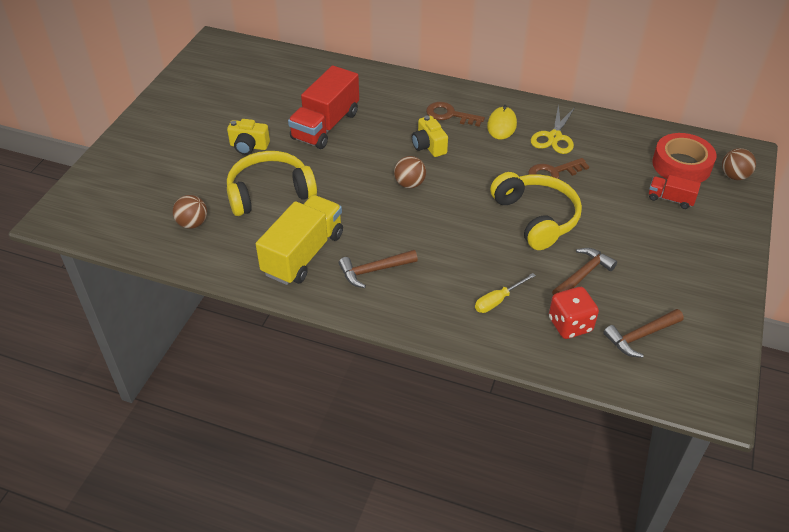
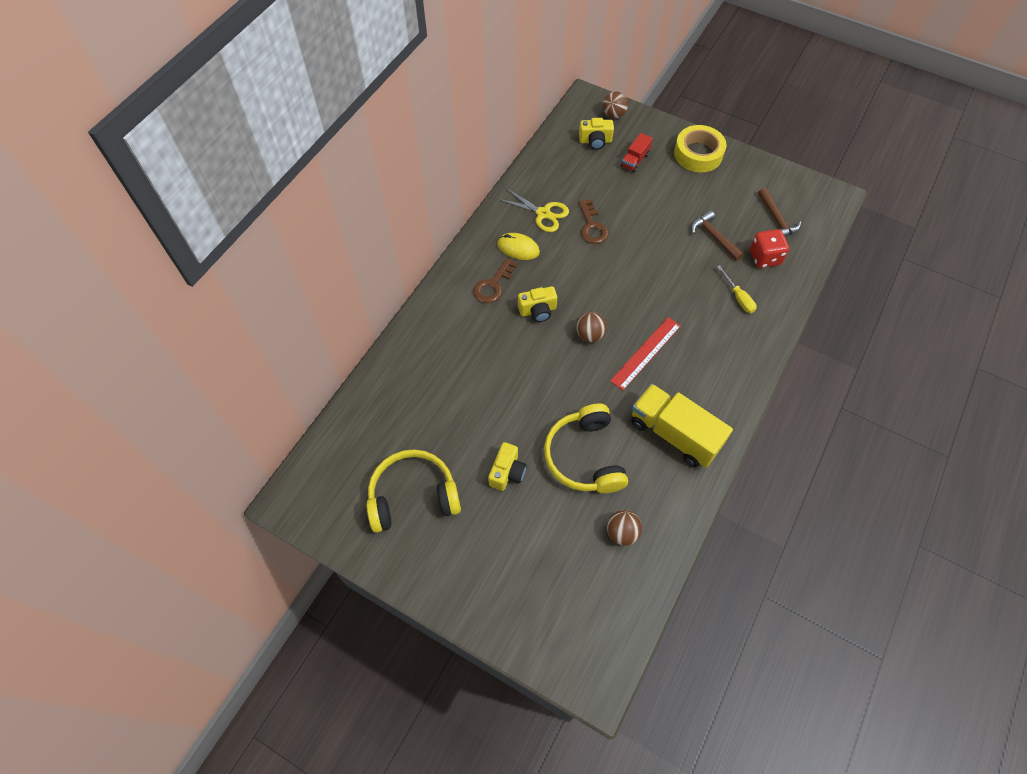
camera: 80 degrees left, 15 degrees up
red truck [288,65,359,149] -> none
brown hammer [339,250,418,288] -> none
yellow headphones [490,172,582,250] -> yellow headphones moved to [366,449,461,533]
red tape [652,133,717,183] -> yellow camera [579,118,614,150]
none -> red ruler [610,317,681,391]
none -> yellow tape [674,125,726,172]

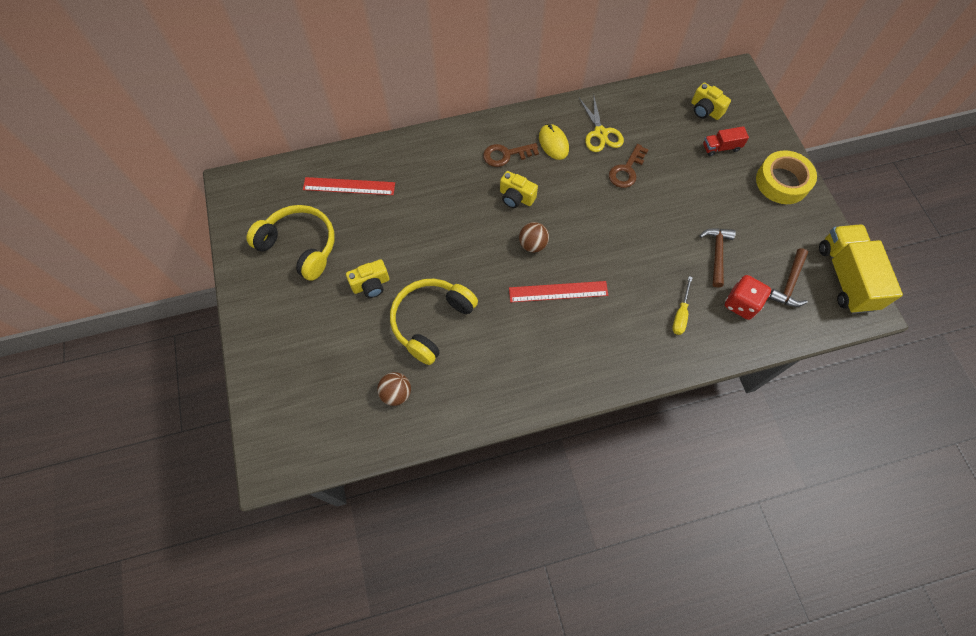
camera: 45 degrees right, 5 degrees up
brown ball [602,91,628,119] -> none
yellow truck [631,384,733,467] -> yellow truck moved to [819,224,903,314]
none -> red ruler [303,177,395,195]

